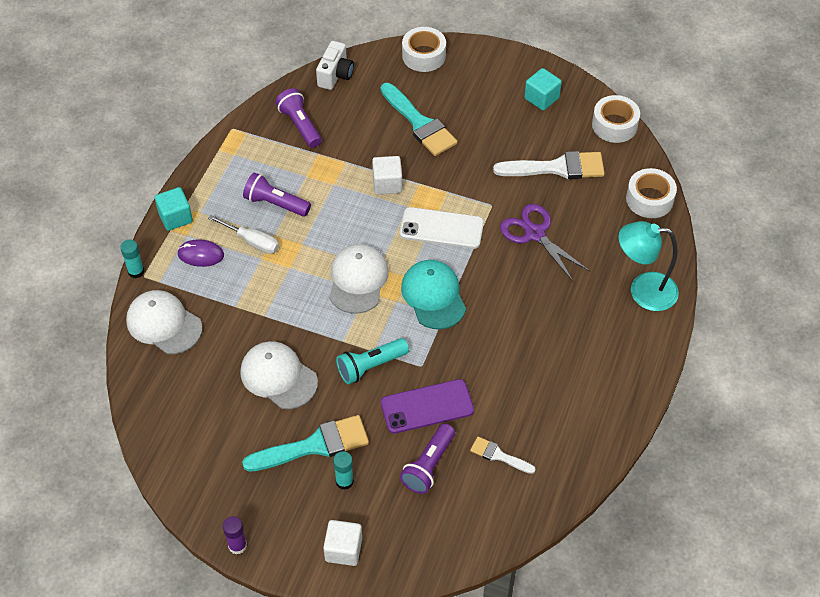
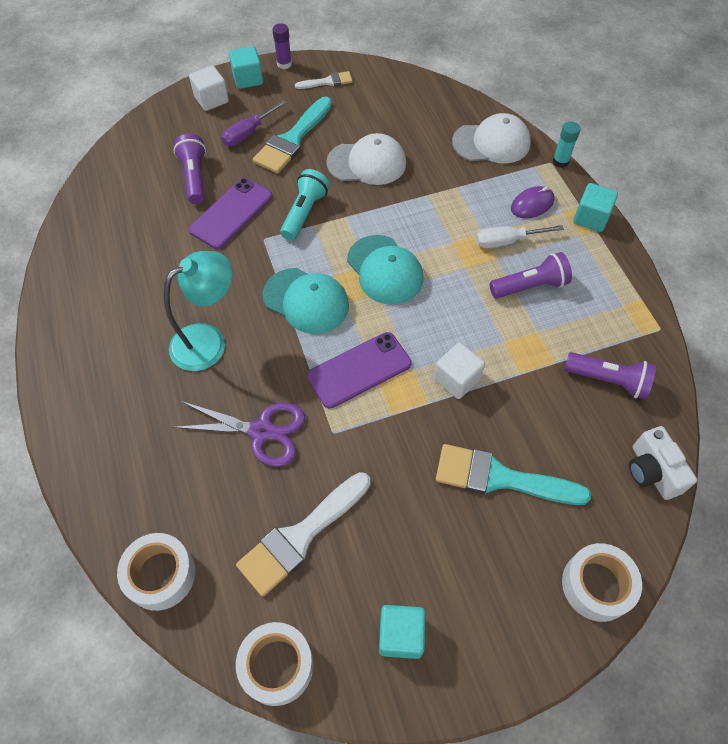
camera: 140 degrees right, 5 degrees up
white cap [329,244,389,314] -> turquoise cap [347,235,423,305]
turquoise glue stick [333,451,354,490] -> purple screwdriver [221,100,286,146]
white phone [400,207,484,249] -> purple phone [307,332,412,409]
white brush [470,436,536,474] -> white brush moved to [295,71,353,89]
turquoise lamp [619,221,679,311] -> turquoise lamp moved to [164,251,233,371]
none -> turquoise cube [229,46,263,89]

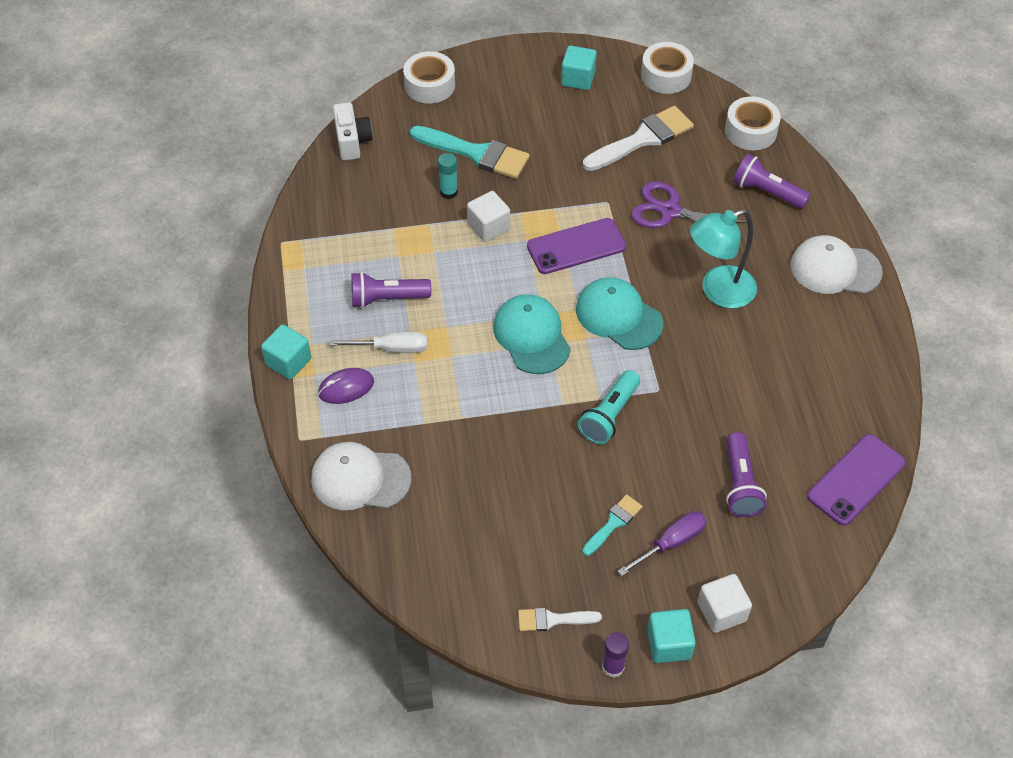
camera: 170 degrees left, 5 degrees down
purple phone [189,178,272,249] -> purple phone moved to [807,434,906,526]
turquoise brush [253,97,332,174] -> turquoise brush [582,494,642,556], size x0.53
white cap [326,133,406,185] -> white cap moved to [790,235,883,294]
turquoise glue stick [553,121,581,168] -> turquoise glue stick moved to [438,153,458,199]
purple flashlight [564,352,656,399] -> purple flashlight moved to [733,154,811,209]

